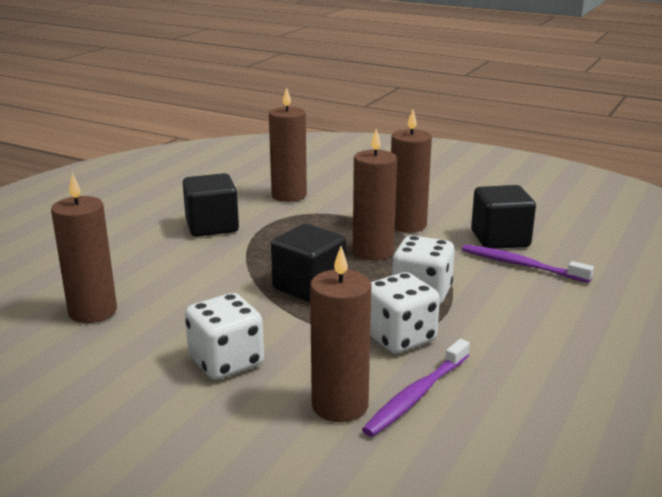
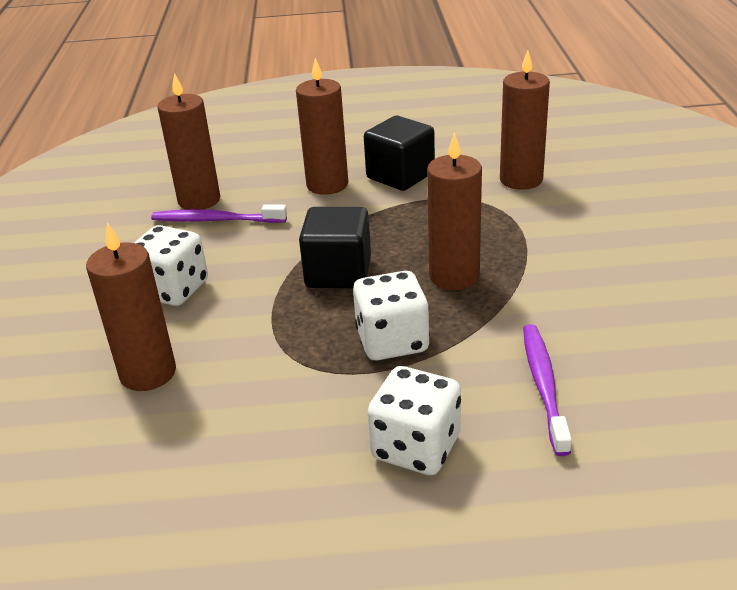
camera: 60 degrees right, 10 degrees up
purple toothbrush [362,339,470,437] -> purple toothbrush moved to [151,204,287,223]
white dice [370,272,440,354] -> white dice moved to [367,366,461,475]
brown candle [391,110,432,233] -> brown candle moved to [296,58,348,195]
black cube [471,185,536,249] -> none

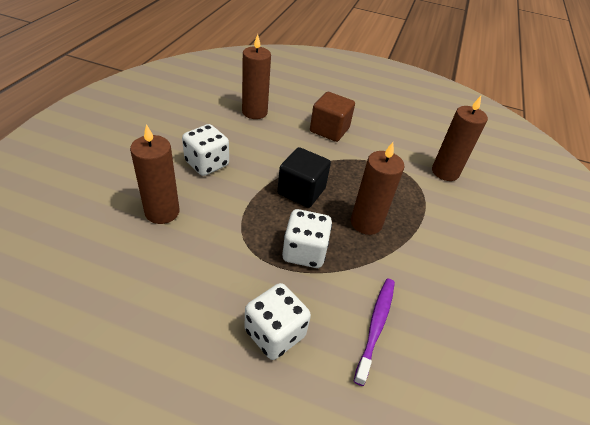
camera: 15 degrees right, 10 degrees up
purple toothbrush [151,204,287,223] -> none
brown candle [296,58,348,195] -> brown cube [310,92,355,142]
black cube [364,116,435,191] -> none

